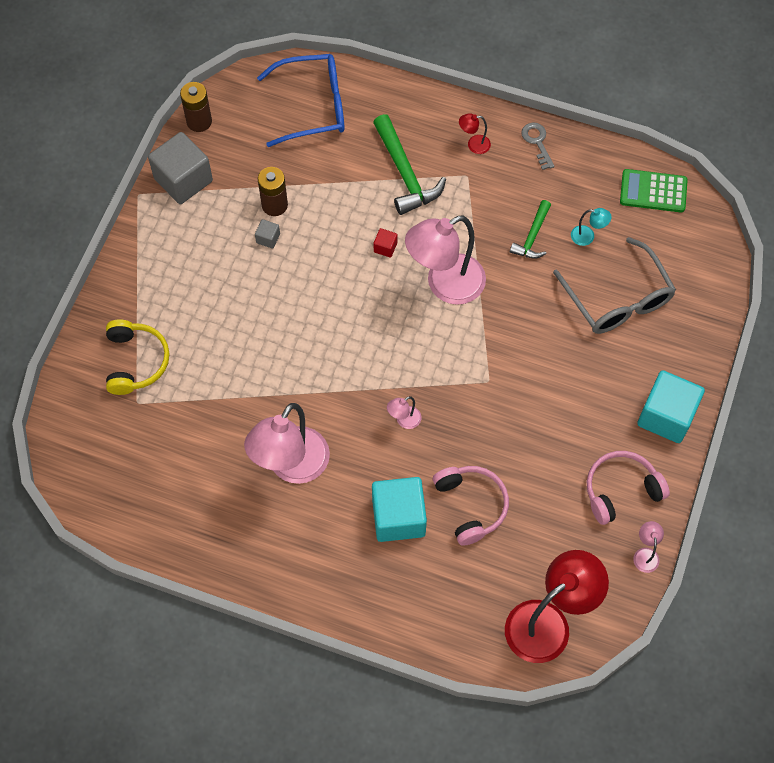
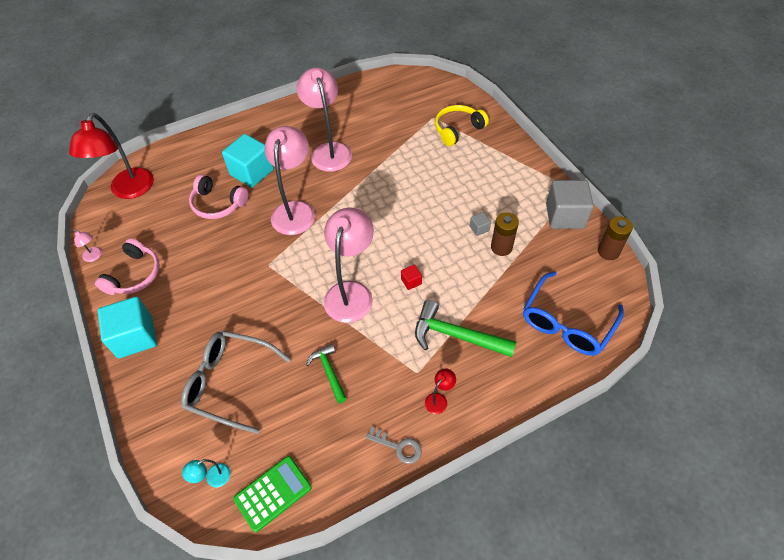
camera: 135 degrees right, 10 degrees down
yellow headphones [106,319,169,395] -> yellow headphones turned 105 degrees clockwise [435,105,489,146]
pink lamp [387,396,422,429] -> pink lamp [265,126,315,235], size x2.42
turquoise lamp [571,208,612,246] -> turquoise lamp moved to [182,459,230,488]

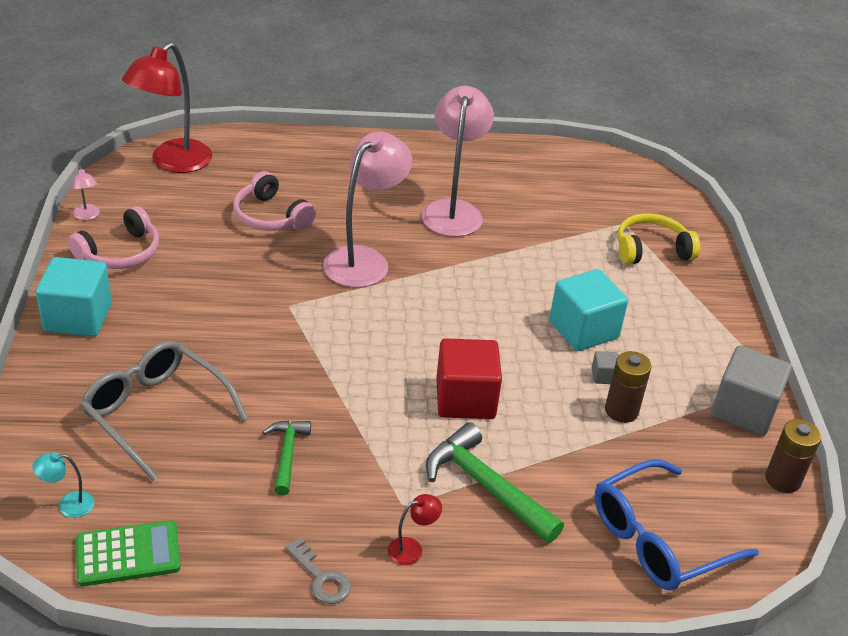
camera: 20 degrees right, 15 degrees down
turquoise cube [222,134,274,188] -> turquoise cube moved to [549,269,628,351]
pink lamp [324,207,374,323] -> none
red cube [401,265,422,290] -> red cube [436,338,502,419], size x2.34

